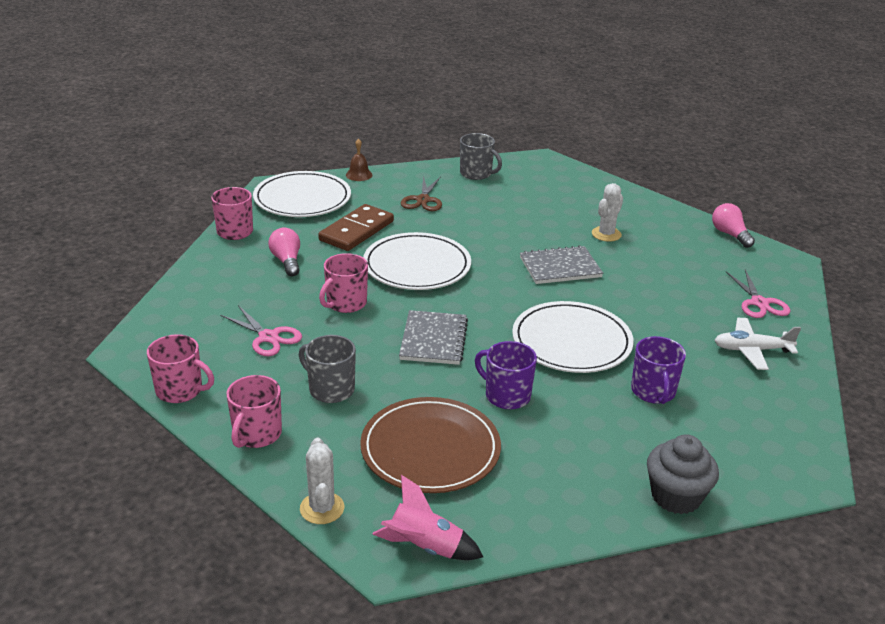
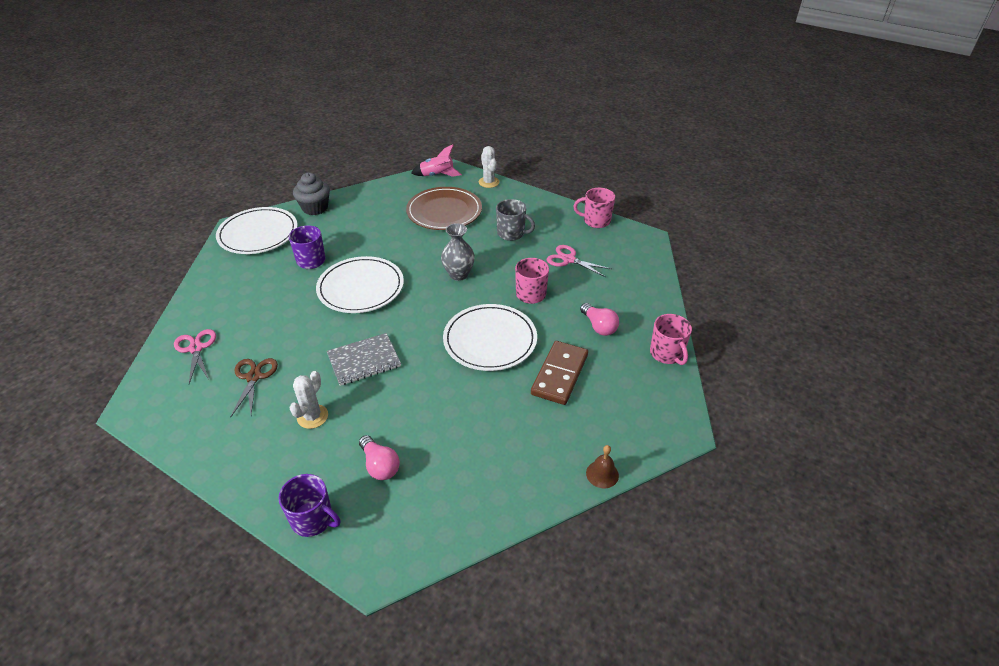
camera: 170 degrees right, 10 degrees up
pink mug [226,375,282,448] -> none
white plate [253,171,351,217] -> white plate moved to [216,207,298,254]
grey notebook [399,310,468,365] -> grey vase [441,223,475,281]
brown scissors [401,176,442,211] -> brown scissors moved to [231,358,278,417]
grey mug [460,133,502,180] -> none
purple mug [475,341,537,409] -> purple mug moved to [278,474,340,537]
pink light bulb [712,203,755,248] -> pink light bulb moved to [359,435,400,480]
white plane [714,318,801,370] -> none

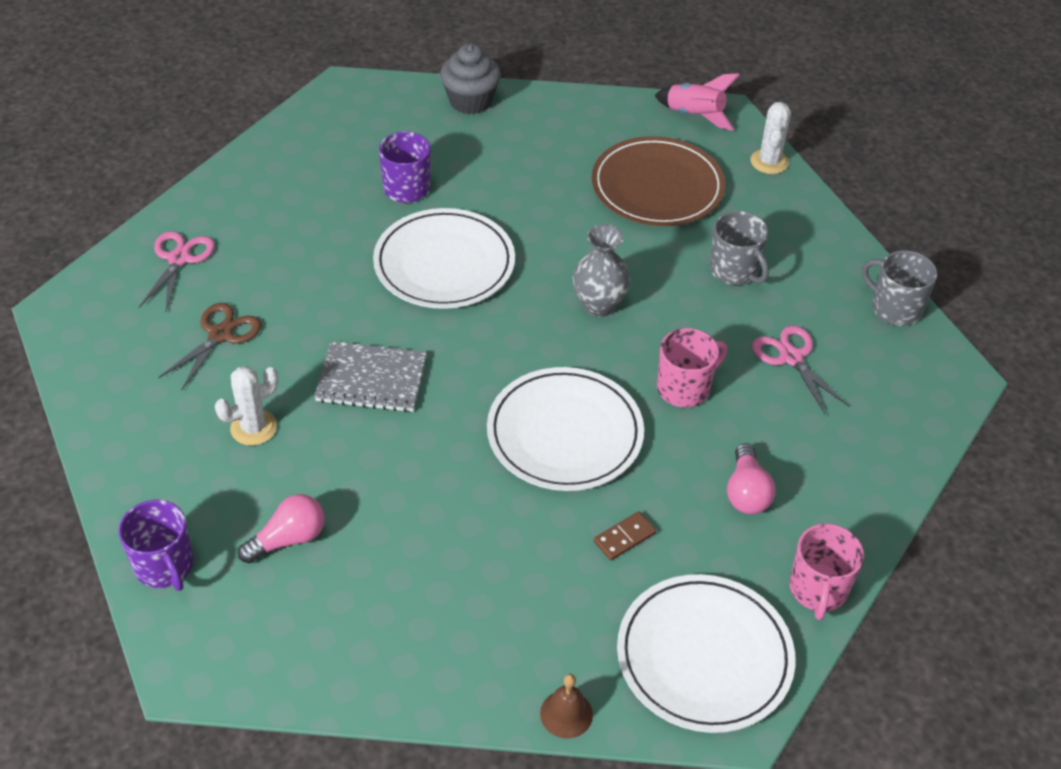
camera: 30 degrees right, 5 degrees up
white plate [216,207,298,254] -> white plate moved to [617,574,796,733]
pink light bulb [359,435,400,480] -> pink light bulb turned 120 degrees counterclockwise [238,494,325,563]
brown domino [531,341,588,405] -> brown domino [594,511,656,560], size x0.47
pink mug [574,188,615,228] -> grey mug [862,250,938,326]

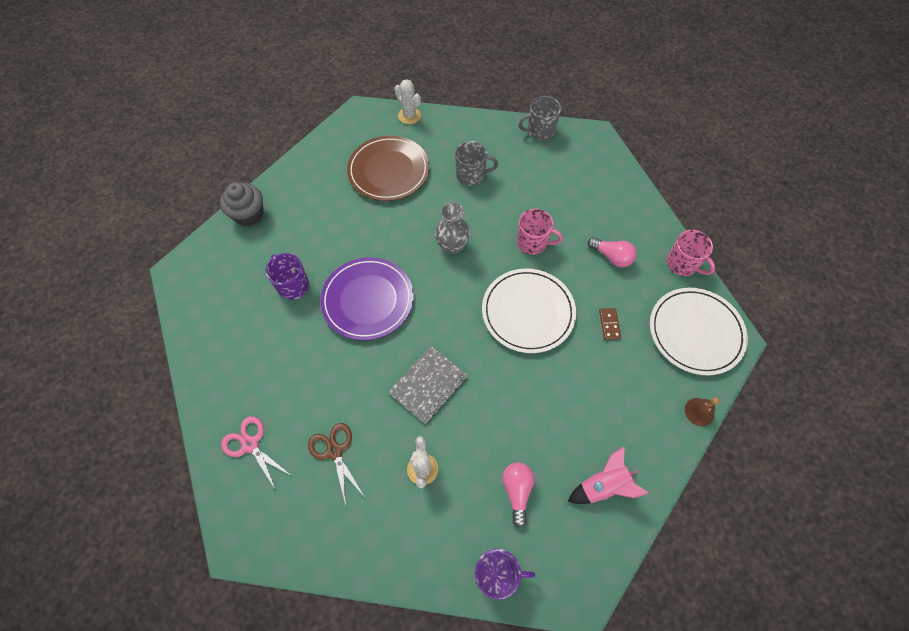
camera: 55 degrees left, 15 degrees up
white plate [373,208,515,309] -> purple plate [320,257,414,340]
pink rocket [654,73,740,131] -> pink rocket moved to [567,447,649,504]
pink mug [657,328,727,408] -> pink mug turned 105 degrees clockwise [517,209,563,255]
pink scissors [752,325,849,415] -> none

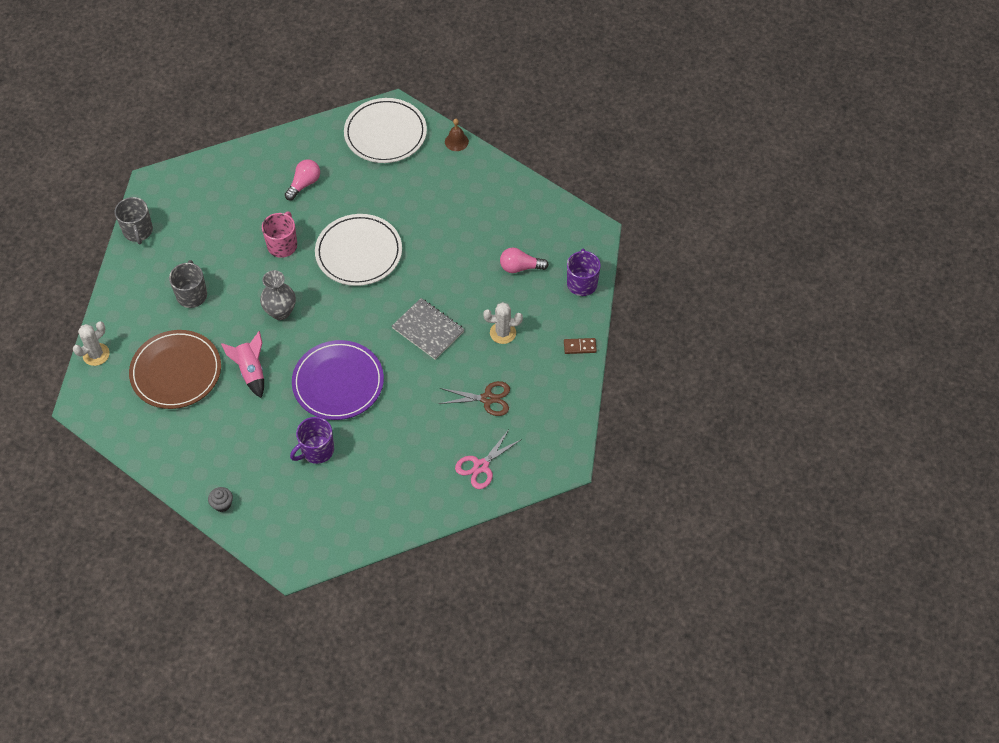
camera: 90 degrees left, 5 degrees down
grey cupcake [220,182,264,227] -> grey cupcake [208,487,233,512], size x0.54
brown scissors [308,423,364,506] -> brown scissors turned 150 degrees counterclockwise [439,381,510,416]
pink rocket [567,447,649,504] -> pink rocket moved to [221,331,264,398]
brown domino [599,308,621,340] -> brown domino moved to [564,338,597,354]
pink mug [666,230,715,276] -> none

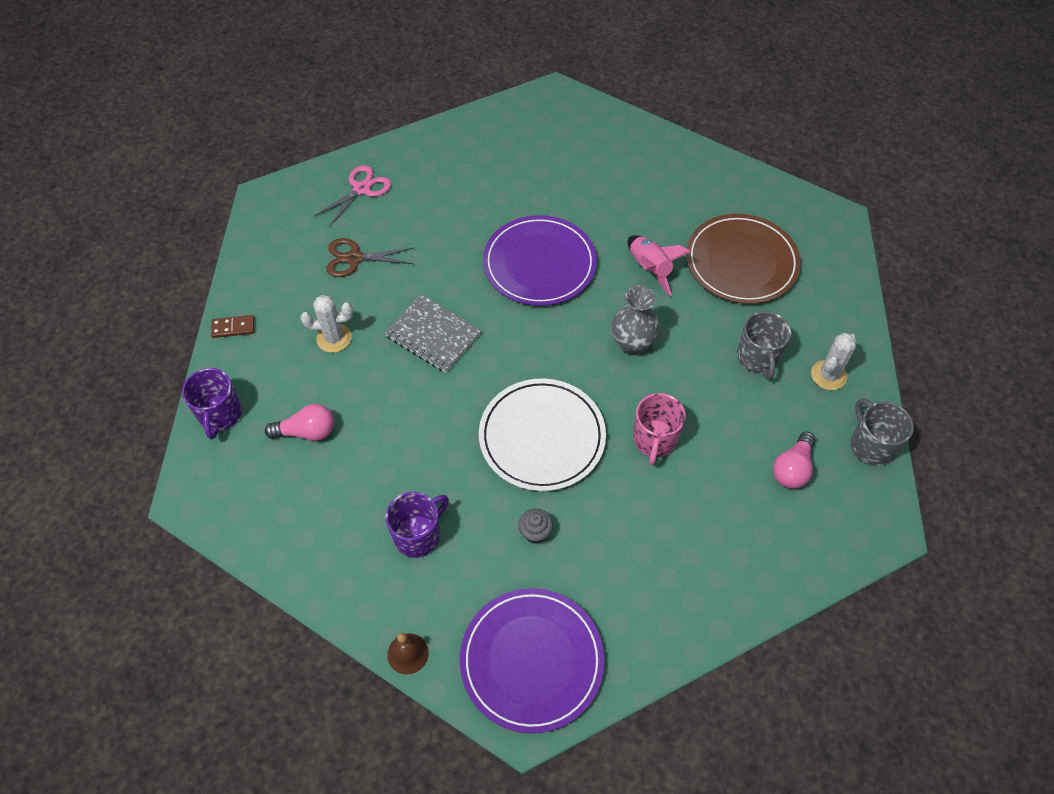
camera: 175 degrees right, 0 degrees up
white cactus [73,321,110,366] -> white cactus moved to [811,333,856,390]
grey cupcake [208,487,233,512] -> grey cupcake moved to [518,509,553,543]
pink light bulb [285,159,320,200] -> pink light bulb moved to [773,432,816,489]
purple mug [290,417,334,464] -> purple mug moved to [385,492,449,558]
white plate [344,98,427,163] -> purple plate [460,588,605,733]

